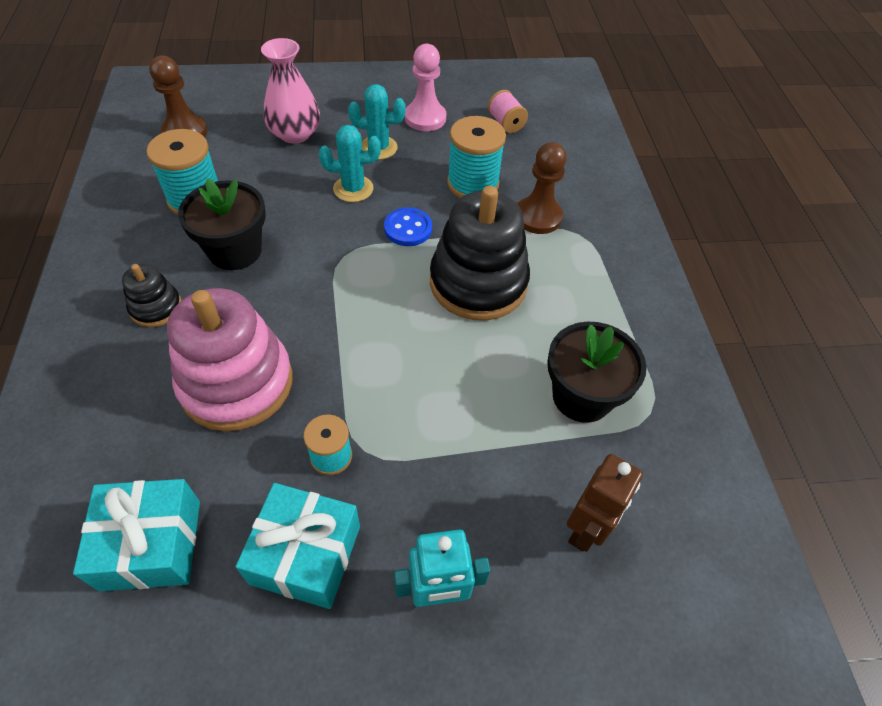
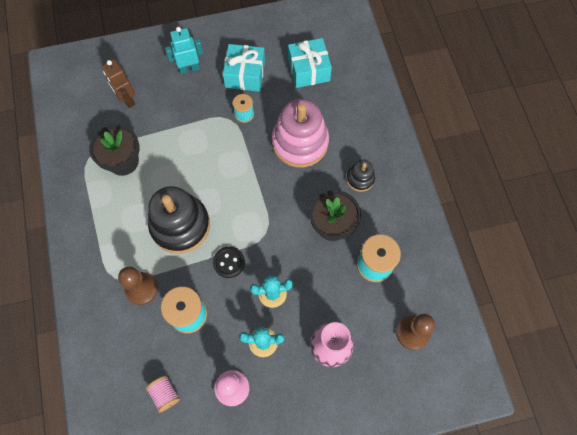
camera: 175 degrees right, 15 degrees up
blue button [384,208,432,246] -> black button [213,246,245,278]
brown robot [567,454,643,552] -> brown robot turned 60 degrees counterclockwise [102,59,135,108]

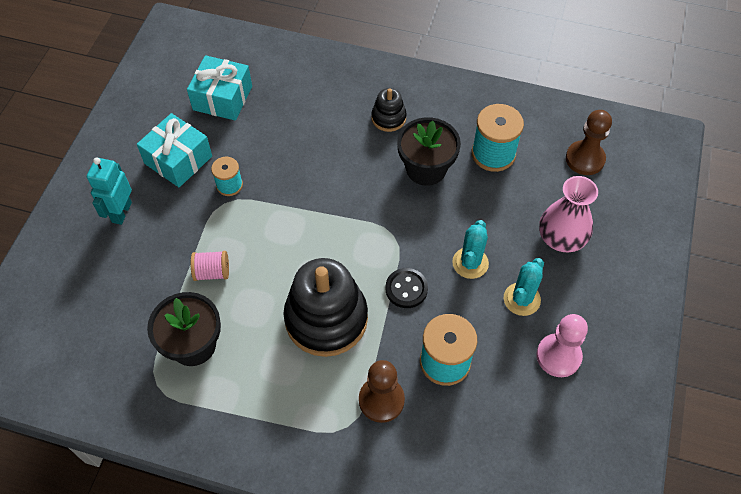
camera: 60 degrees left, 10 degrees down
brown robot [102,59,135,108] -> none
pink spool [146,375,180,413] -> pink spool moved to [191,251,229,281]
pink stacking toy [272,99,329,168] -> none

